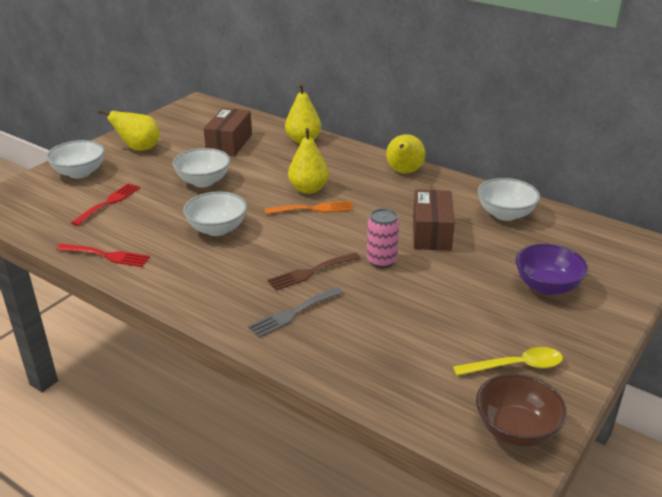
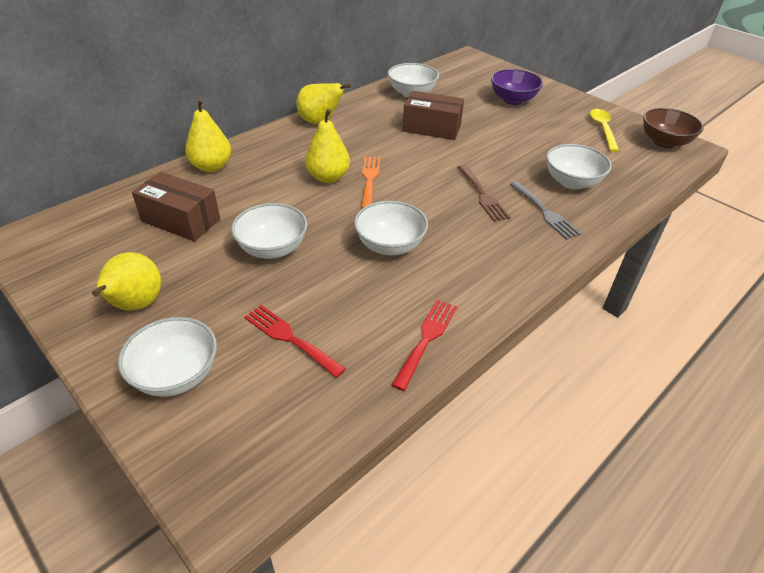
camera: 80 degrees left, 10 degrees up
pink can [367,208,399,268] -> none
none -> white bowl [546,144,612,190]

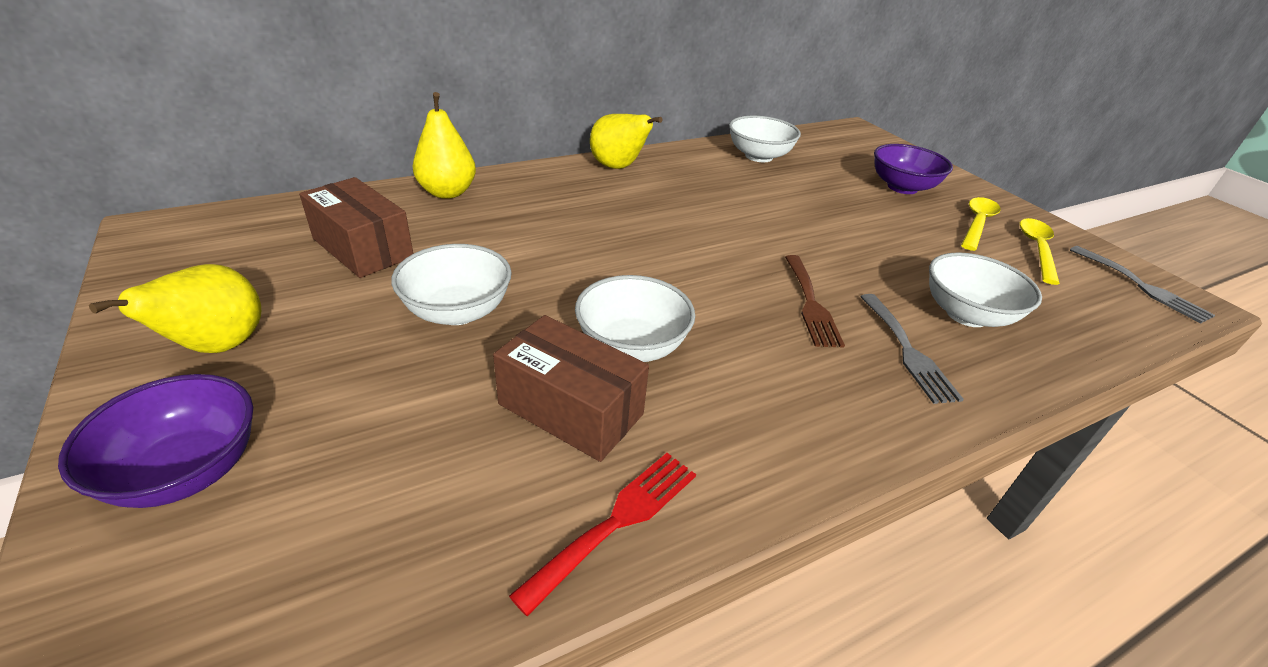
camera: 15 degrees right, 5 degrees down
white bowl [118,317,217,397] -> purple bowl [58,374,253,508]
red fork [244,305,346,378] -> none
yellow pear [305,109,350,183] -> none
orange fork [361,156,380,209] -> none
brown box [403,91,464,140] -> brown box moved to [493,315,649,462]
brown bowl [643,108,704,148] -> grey fork [1070,246,1215,324]
none -> yellow spoon [961,197,1001,251]

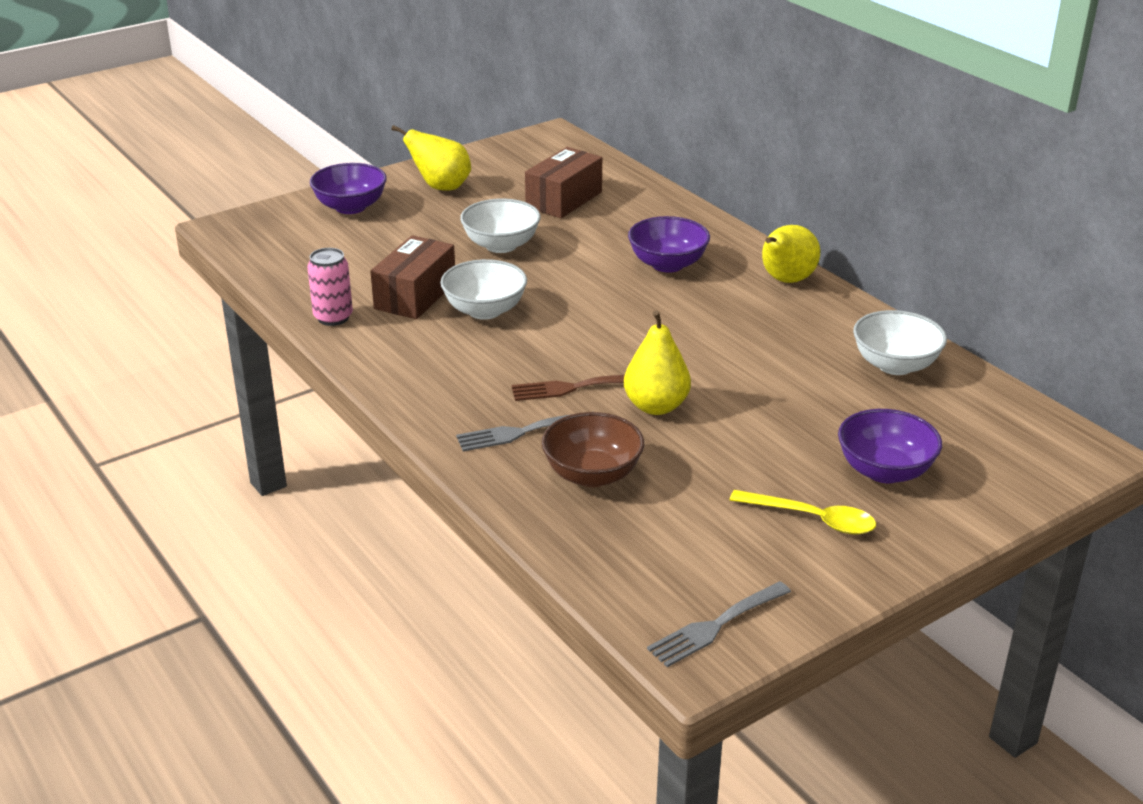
camera: 85 degrees right, 5 degrees down
yellow pear [412,92,476,199] -> yellow pear moved to [624,310,691,415]
red fork [509,453,696,616] -> pink can [307,248,353,326]
white bowl [929,252,1042,327] -> brown bowl [541,412,644,487]
yellow spoon [1020,218,1060,285] -> none
none -> purple bowl [628,216,710,273]

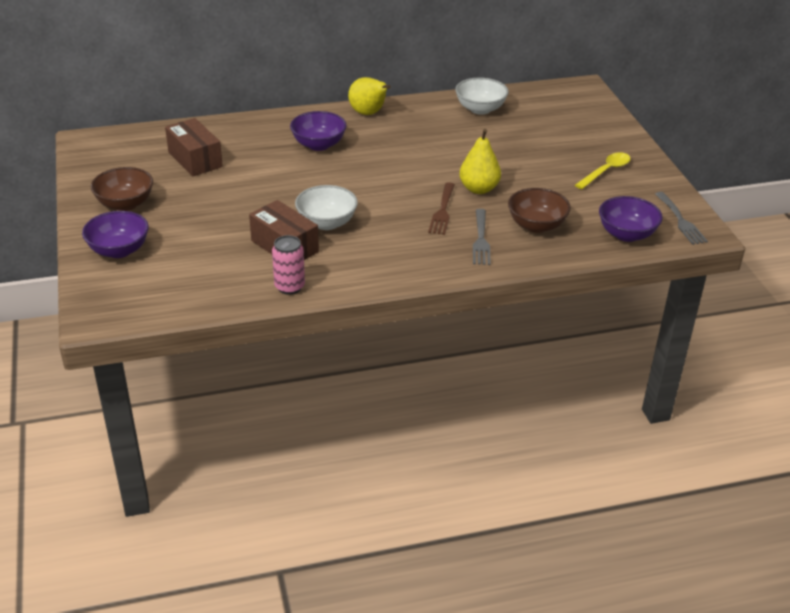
camera: 70 degrees left, 5 degrees up
yellow pear [391,125,471,191] -> brown bowl [91,167,153,211]
white bowl [460,198,541,253] -> none
purple bowl [838,409,942,483] -> purple bowl moved to [599,196,663,242]

